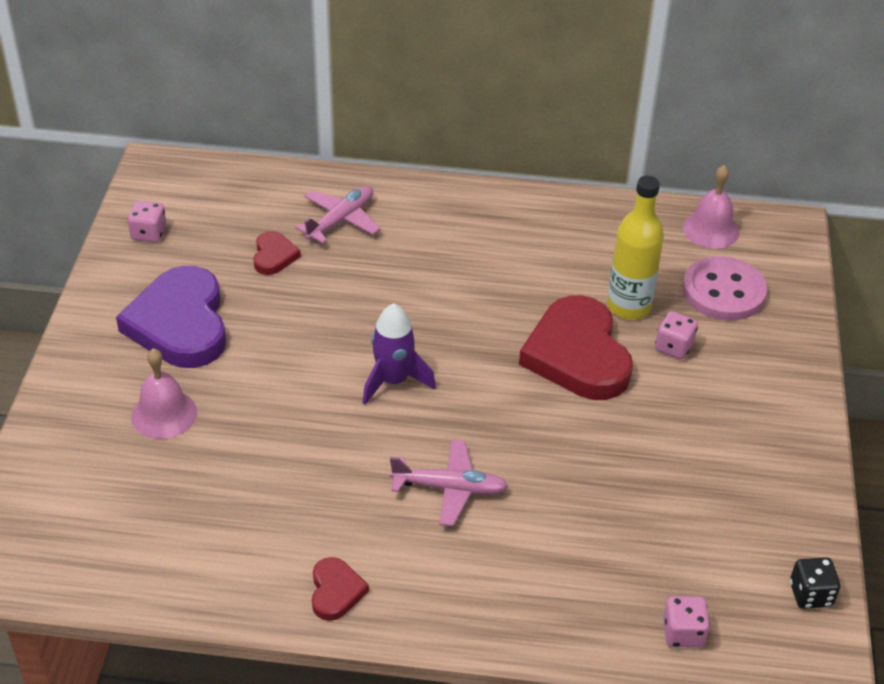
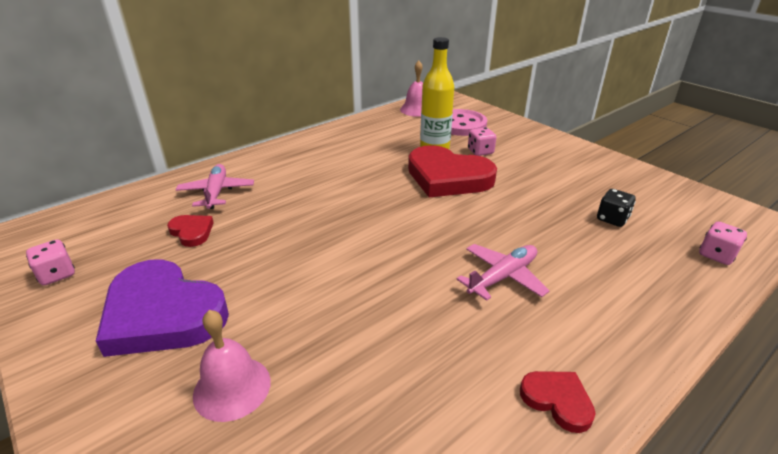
camera: 45 degrees left, 10 degrees down
purple rocket [363,303,436,405] -> none
black dice [790,557,840,609] -> black dice moved to [597,189,636,227]

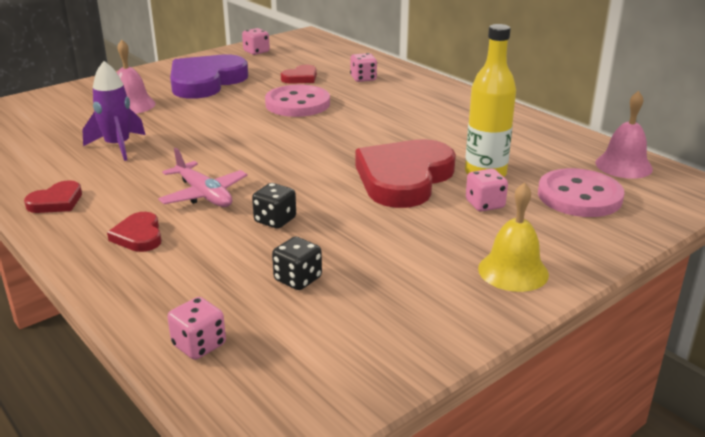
camera: 90 degrees right, 5 degrees down
pink plane [176,164,254,209] -> pink dice [350,53,377,82]
none -> purple rocket [82,61,145,161]
none -> red heart [107,212,162,252]
none -> black dice [252,183,296,229]
none -> pink button [265,84,330,117]
none -> yellow bell [478,182,549,292]

